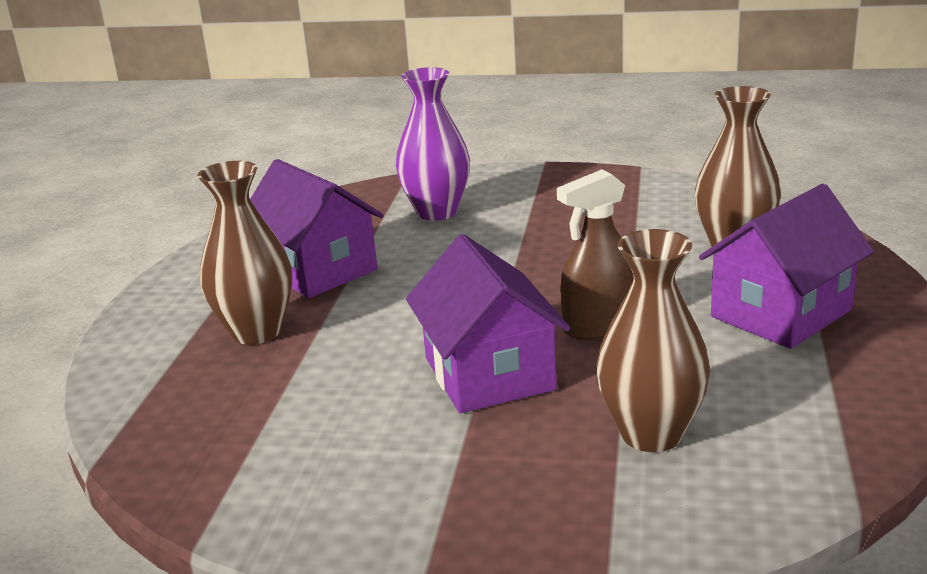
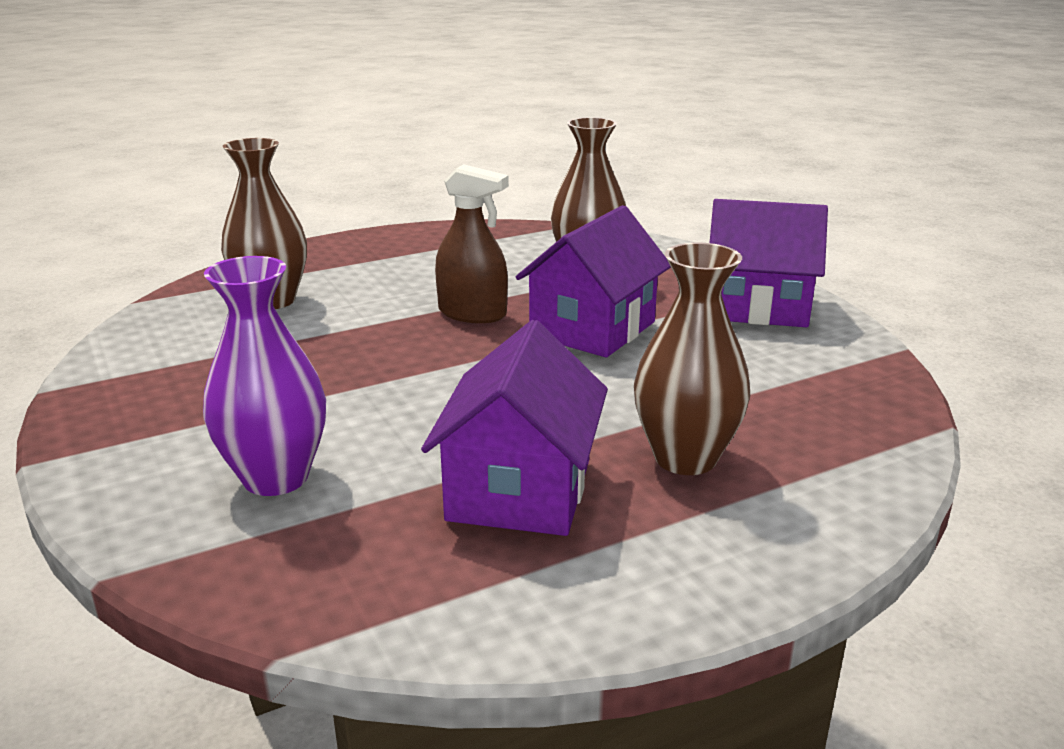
camera: 130 degrees left, 0 degrees up
purple house [699,184,874,349] -> purple house moved to [710,199,828,327]

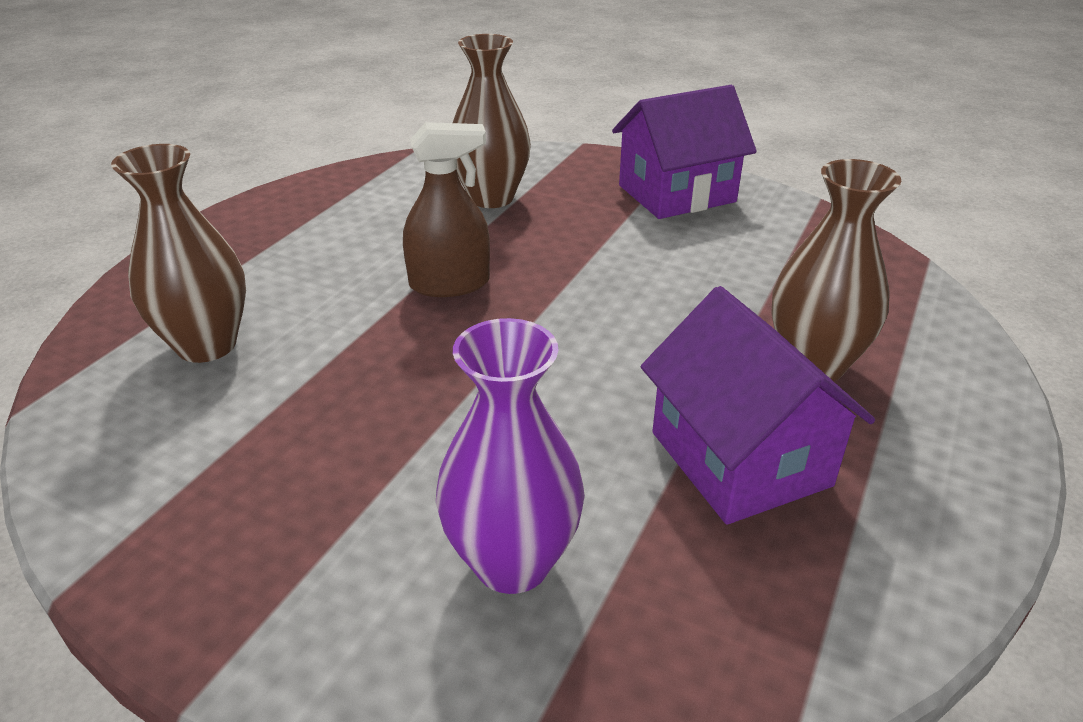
camera: 35 degrees left, 10 degrees up
purple house [516,205,671,357] -> none

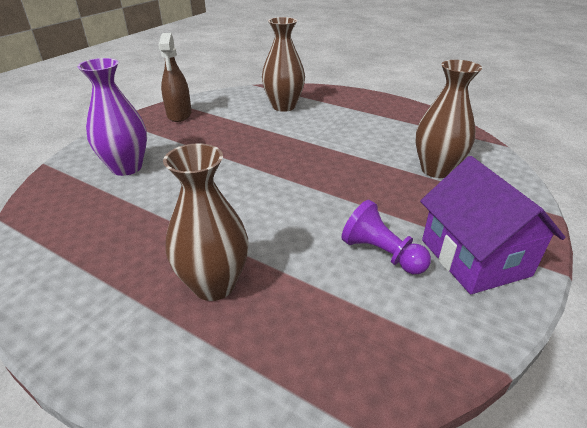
camera: 95 degrees right, 0 degrees up
brown spray bottle [403,122,490,297] -> brown spray bottle moved to [158,33,192,122]
purple house [641,286,875,524] -> none
none -> purple pawn [341,200,431,274]

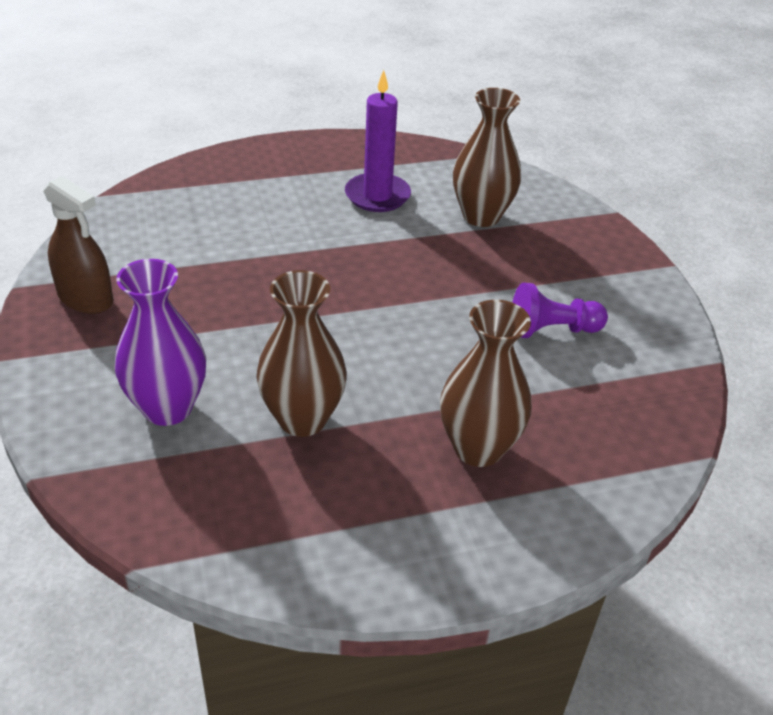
camera: 50 degrees left, 5 degrees up
brown vase [262,17,305,112] -> brown vase moved to [256,270,347,437]
purple house [420,156,565,294] -> none
none -> purple candle [345,70,411,212]

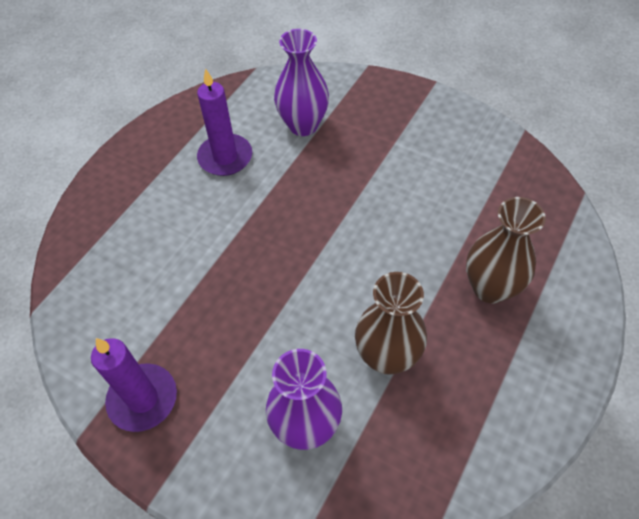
camera: 40 degrees left, 15 degrees up
brown spray bottle [43,176,113,314] -> purple candle [91,338,177,432]
brown vase [453,88,521,227] -> purple vase [274,29,329,136]
purple pawn [512,283,608,338] -> none

